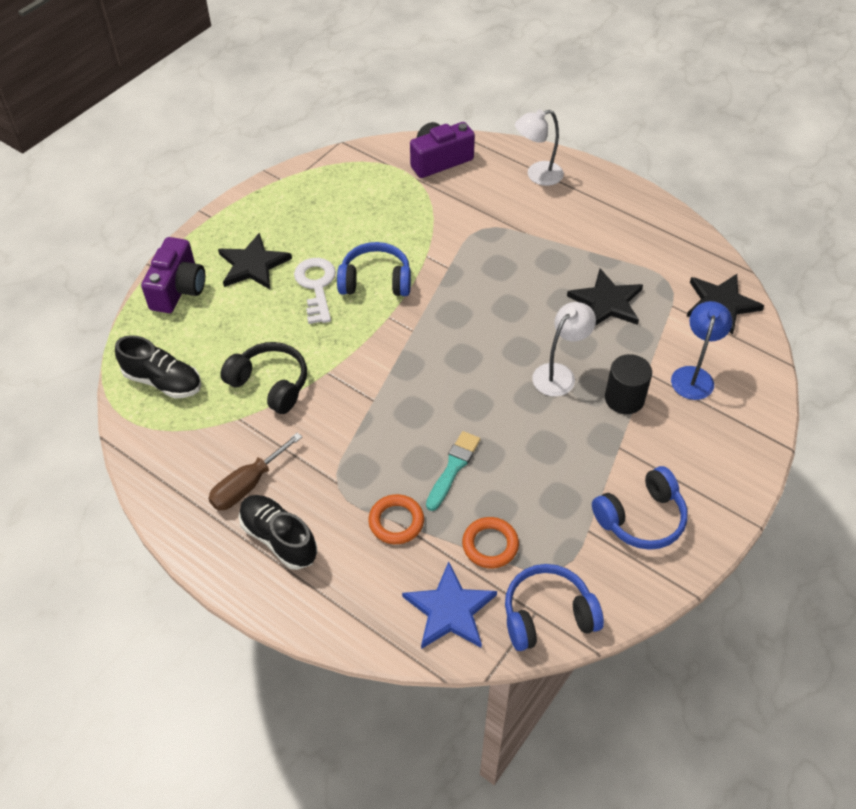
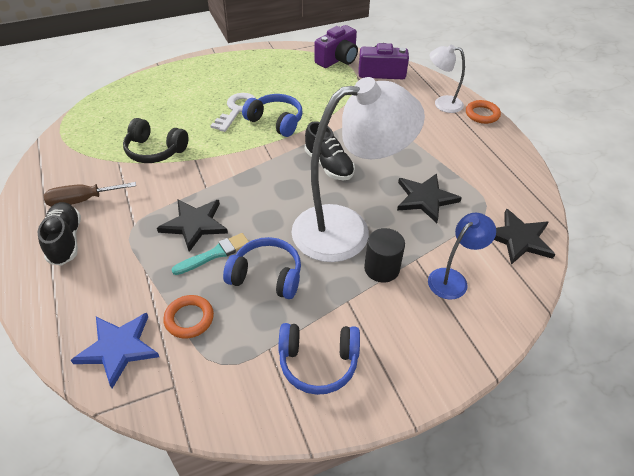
camera: 30 degrees right, 5 degrees down
black shoe [115,335,201,398] -> black shoe moved to [305,122,355,180]
purple camera [141,237,205,313] -> purple camera moved to [314,25,358,68]
black star [218,232,292,289] -> black star moved to [157,199,228,252]
black headphones [220,342,307,414] -> black headphones turned 135 degrees clockwise [123,118,189,163]
orange ring [368,494,424,544] -> orange ring moved to [466,100,501,124]
blue headphones [505,564,604,651] -> blue headphones moved to [223,237,301,299]
white lamp [532,302,596,397] -> white lamp [291,77,425,262], size x2.12

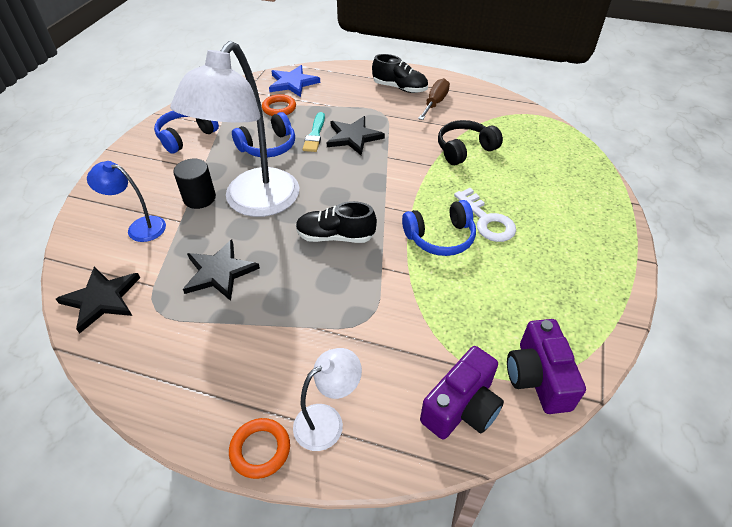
camera: 130 degrees right, 0 degrees up
blue lamp [428,212,496,299] -> blue lamp turned 105 degrees clockwise [87,161,166,242]

